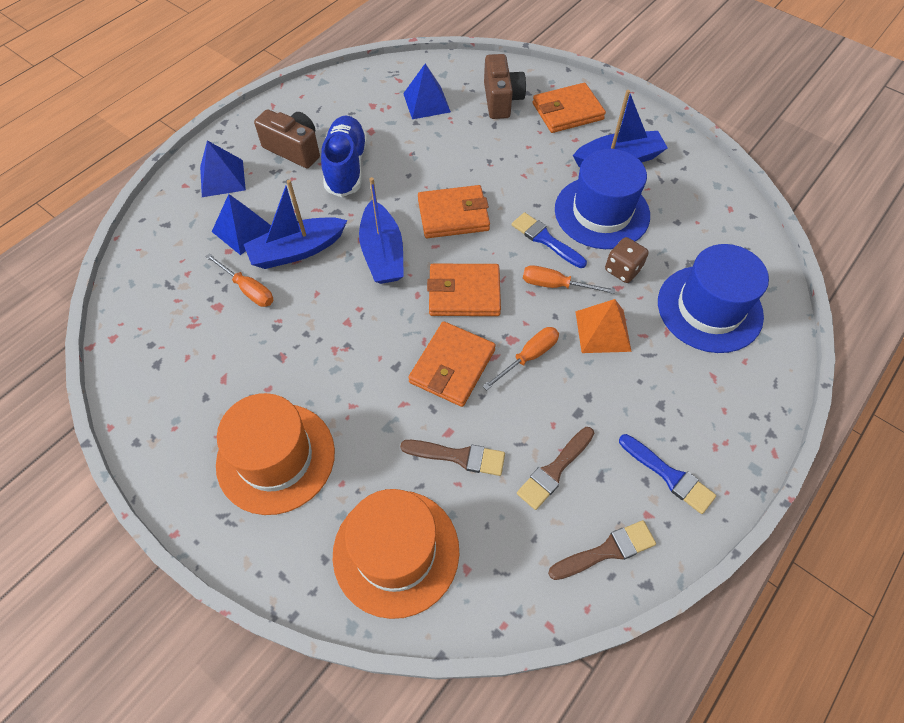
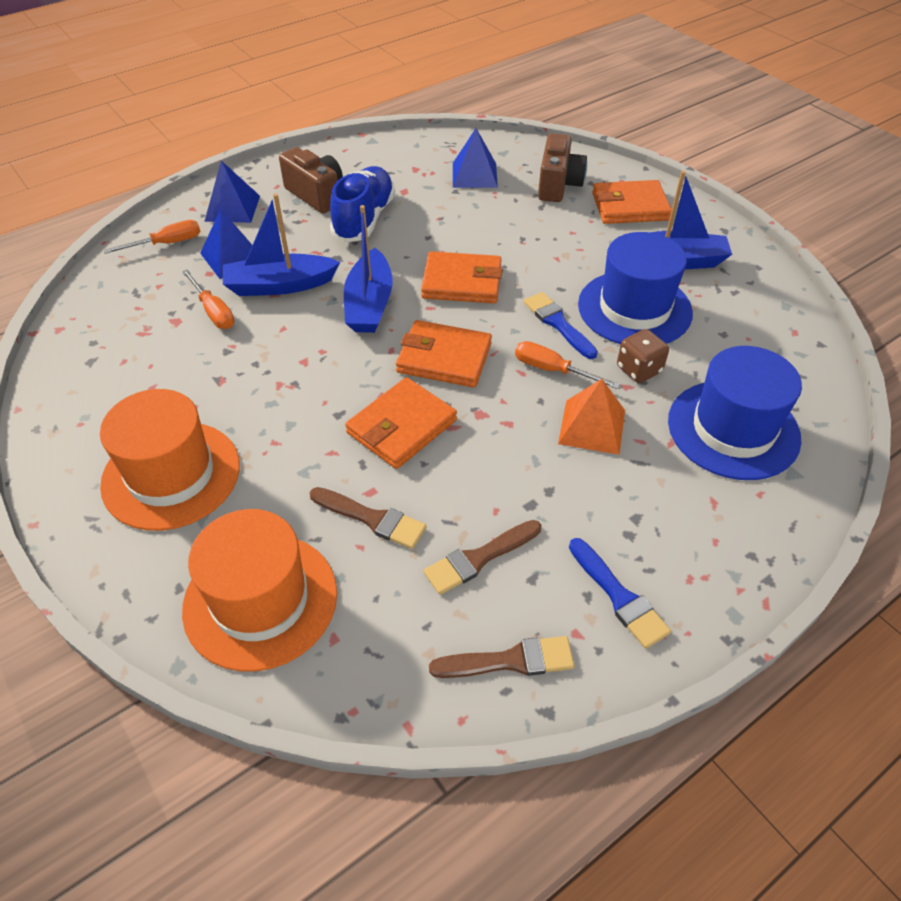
camera: 15 degrees right, 10 degrees down
orange screwdriver [483,327,559,390] -> orange screwdriver moved to [104,220,201,254]

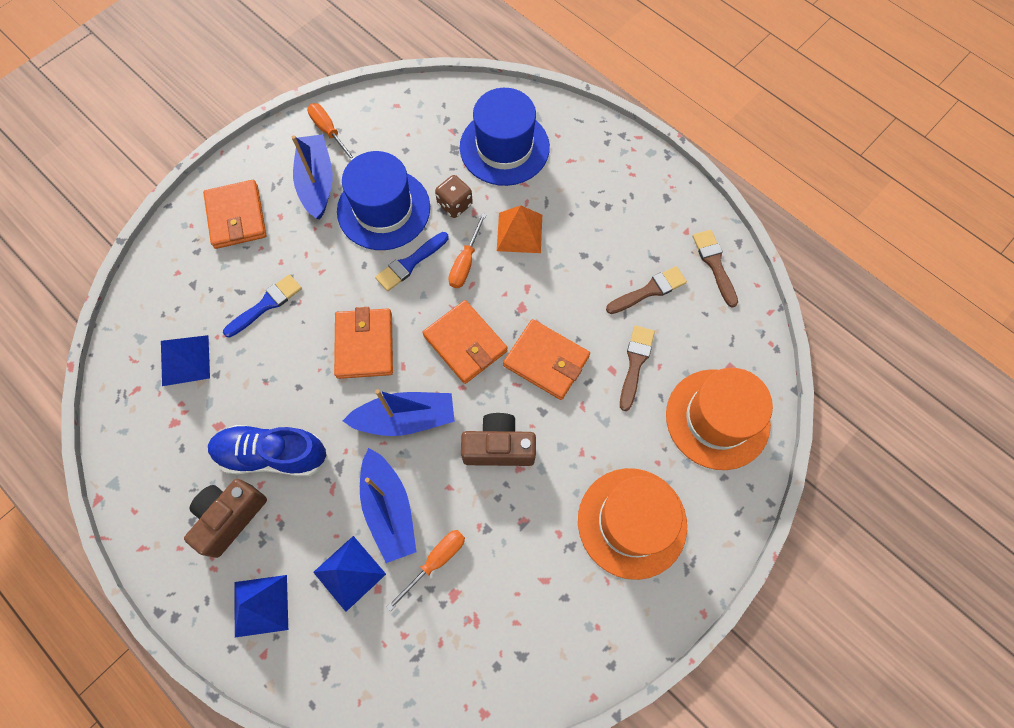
camera: 100 degrees left, 20 degrees up
orange screwdriver [104,220,201,254] -> orange screwdriver moved to [307,103,355,160]
orange wallet [396,320,492,387] -> orange wallet turned 45 degrees counterclockwise [422,300,508,384]
brown brush [424,520,541,595] -> brown brush turned 75 degrees counterclockwise [606,266,687,314]
brown camera [538,133,587,202] -> brown camera moved to [461,413,536,466]
blue brush [569,538,671,649] -> blue brush moved to [223,274,302,338]

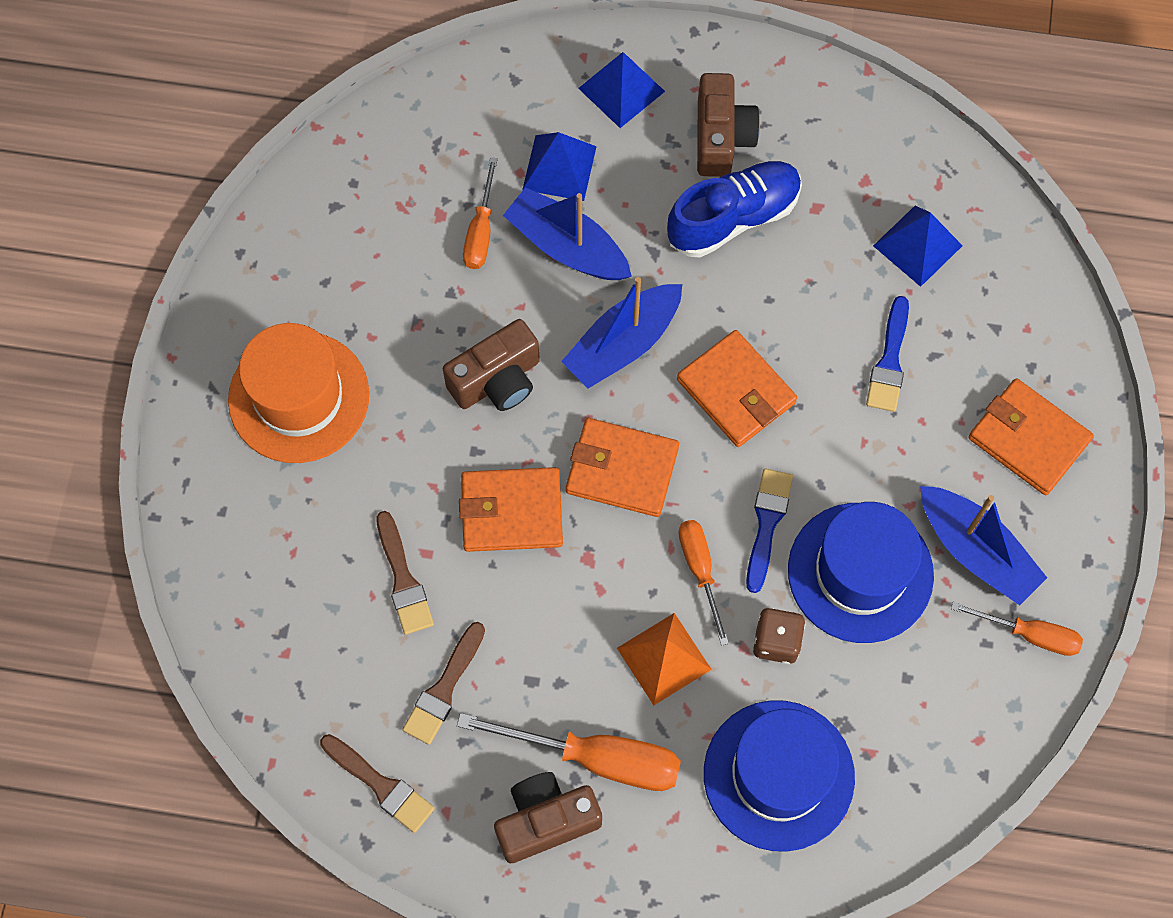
camera: 145 degrees right, 0 degrees up
orange hat [666,368,773,470] -> none
none -> orange screwdriver [457,713,681,791]
none -> brown camera [494,772,602,863]

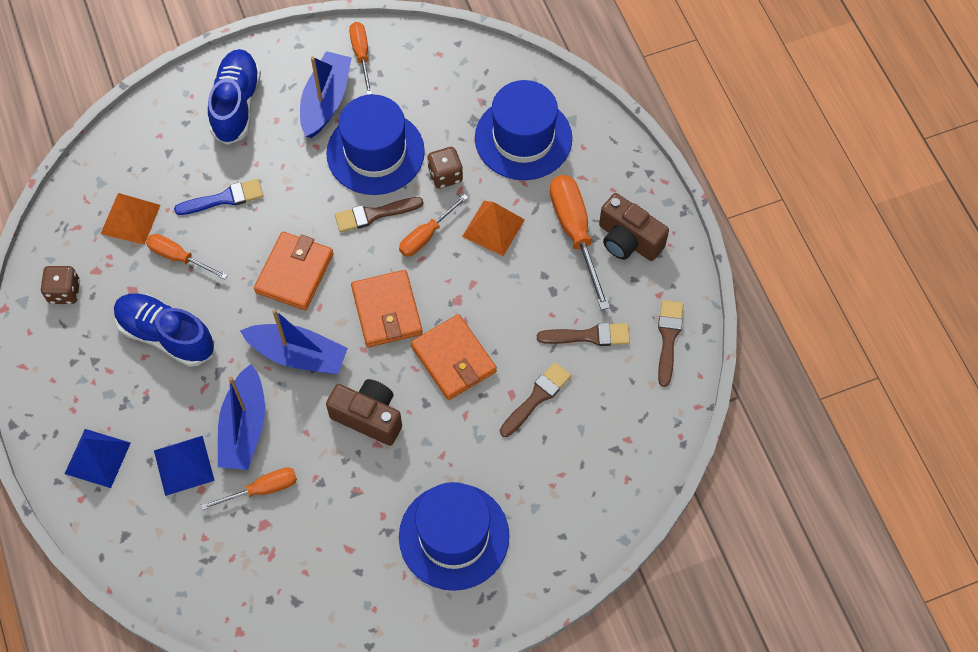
camera: 120 degrees left, 5 degrees down
orange hat [228,323,369,463] -> blue hat [399,482,509,591]
brown camera [697,73,760,177] -> none
blue brush [746,469,793,593] -> brown brush [335,197,424,232]
blue pyramid [873,206,963,287] -> orange pyramid [101,193,161,245]
orange wallet [968,378,1094,495] -> blue shoe [208,49,261,145]
none -> brown dice [40,266,80,304]
none -> orange screwdriver [146,234,228,279]

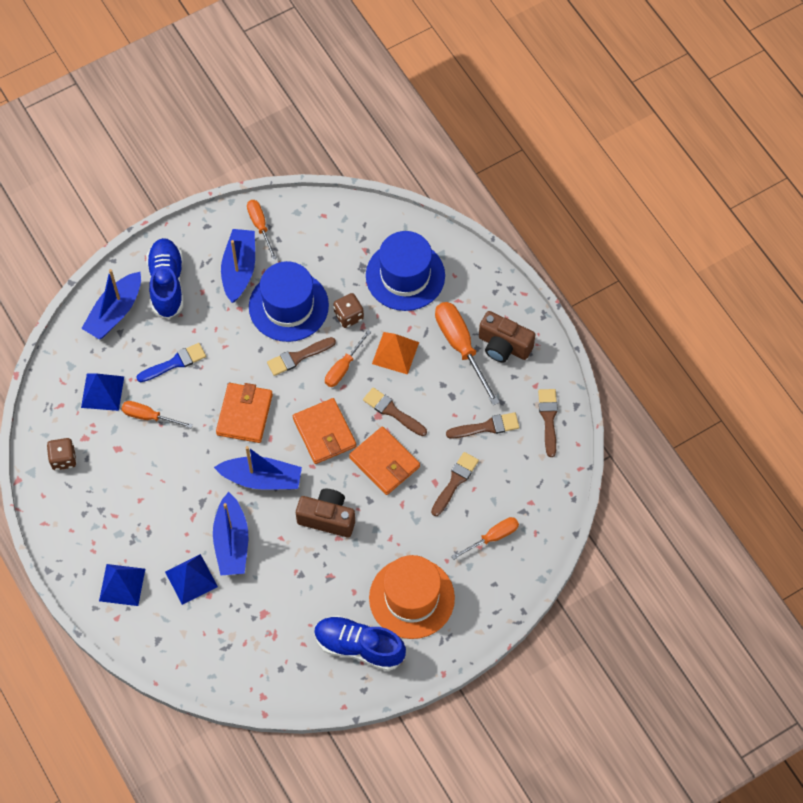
camera: 10 degrees left, 0 degrees up
orange pyramid [101,193,161,245] -> blue pyramid [81,373,124,411]
blue shoe [114,293,215,367] -> blue shoe moved to [314,616,406,671]
orange screwdriver [201,467,297,510] -> orange screwdriver moved to [451,517,519,560]
blue hat [399,482,509,591] -> orange hat [369,555,455,639]
none -> blue boat [81,269,141,340]
none -> brown brush [363,387,427,436]

